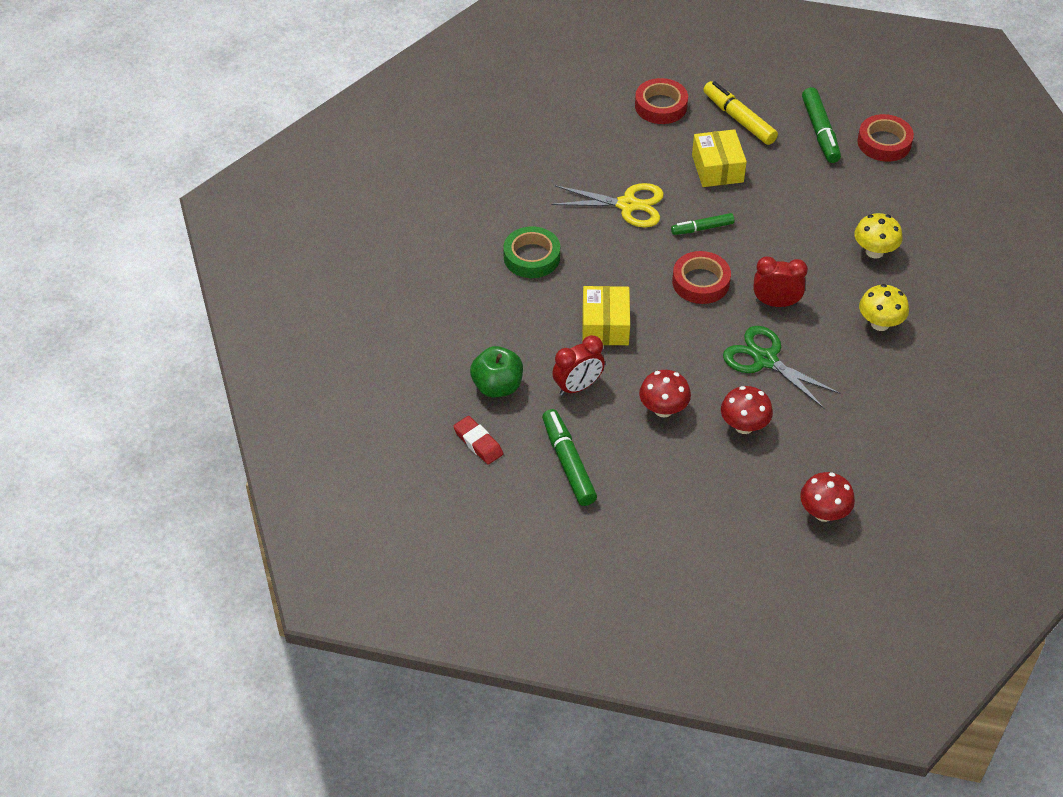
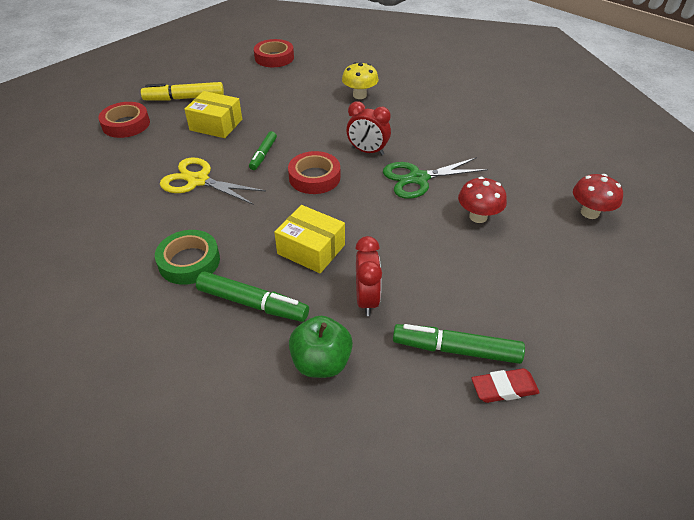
camera: 60 degrees left, 5 degrees down
red eraser [453,416,503,464] -> red eraser moved to [471,368,540,403]
yellow scissors [551,183,664,227] -> yellow scissors turned 105 degrees counterclockwise [160,158,266,205]
red mushroom [639,370,691,418] -> none
red clock [753,256,808,307] -> red clock turned 105 degrees counterclockwise [346,101,391,155]
green marker [802,87,841,163] -> green marker moved to [196,271,309,322]
yellow mushroom [859,284,909,331] -> none

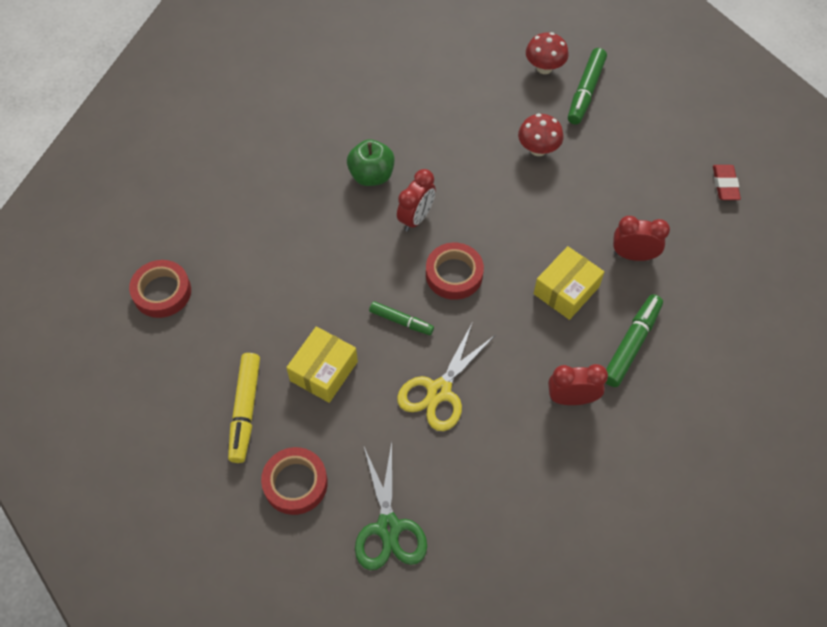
camera: 80 degrees left, 15 degrees up
green tape [155,230,220,285] -> red clock [548,364,608,405]
green apple [289,316,353,378] -> green apple moved to [347,139,395,186]
yellow mushroom [342,62,379,99] -> none
green scissors [383,157,488,199] -> green scissors moved to [355,442,427,570]
green marker [393,324,525,364] -> green marker moved to [568,48,607,124]

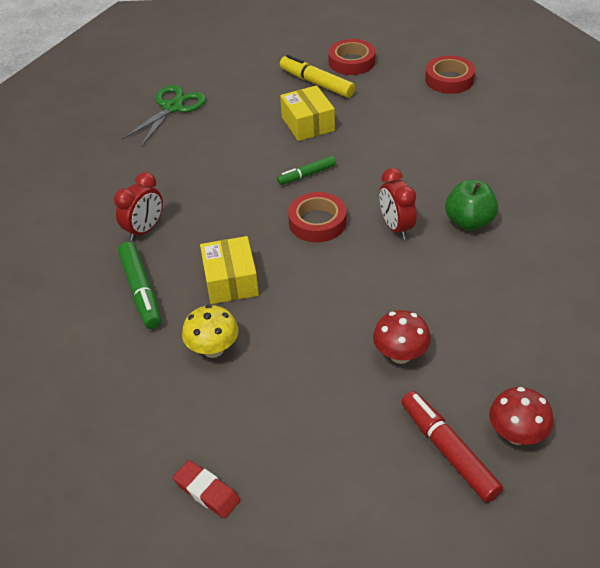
camera: 130 degrees right, 15 degrees down
red tape [261,447,328,515] -> red tape moved to [328,39,375,75]
green scissors [355,442,427,570] -> green scissors turned 90 degrees clockwise [122,85,206,147]
yellow scissors [397,324,495,431] -> none
green marker [568,48,607,124] -> red marker [401,391,503,503]
red clock [613,216,670,261] -> yellow mushroom [182,305,239,358]

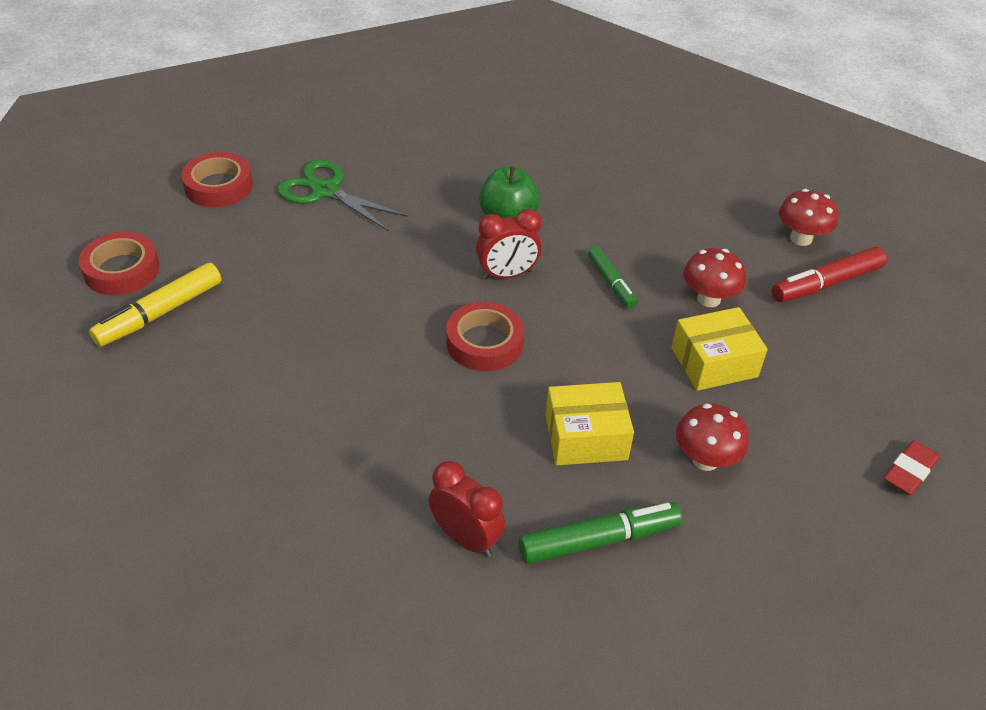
camera: 90 degrees left, 0 degrees up
green scissors [122,85,206,147] -> green scissors moved to [277,159,408,232]
yellow mushroom [182,305,239,358] -> red mushroom [676,404,749,471]
green marker [277,156,336,185] -> green marker moved to [588,247,637,308]
yellow box [280,85,335,141] -> yellow box moved to [671,307,768,391]

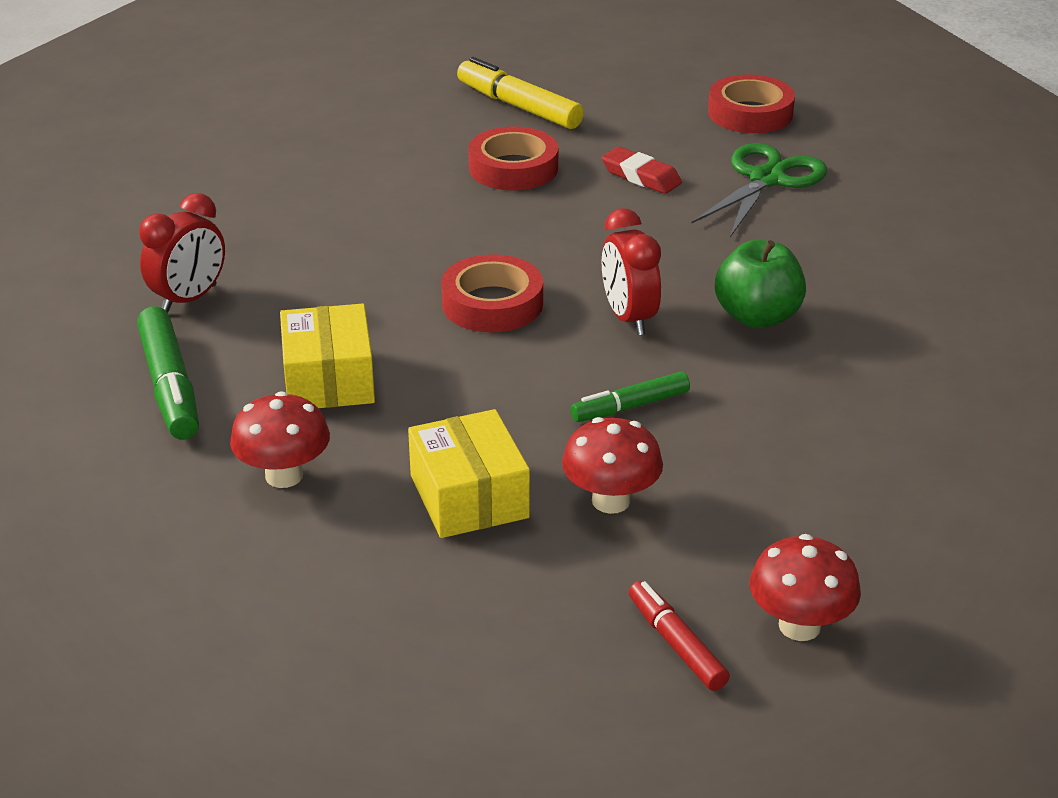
camera: 90 degrees right, 10 degrees down
red tape [79,232,160,295] -> red tape moved to [469,126,559,191]
red marker [772,246,887,302] -> red marker [629,581,730,691], size x0.63
red eraser [884,440,940,495] -> red eraser moved to [602,147,682,194]

